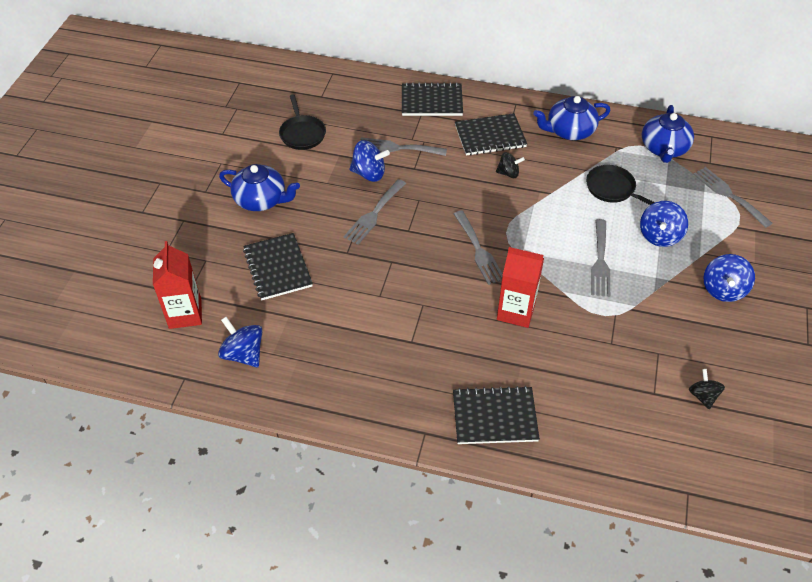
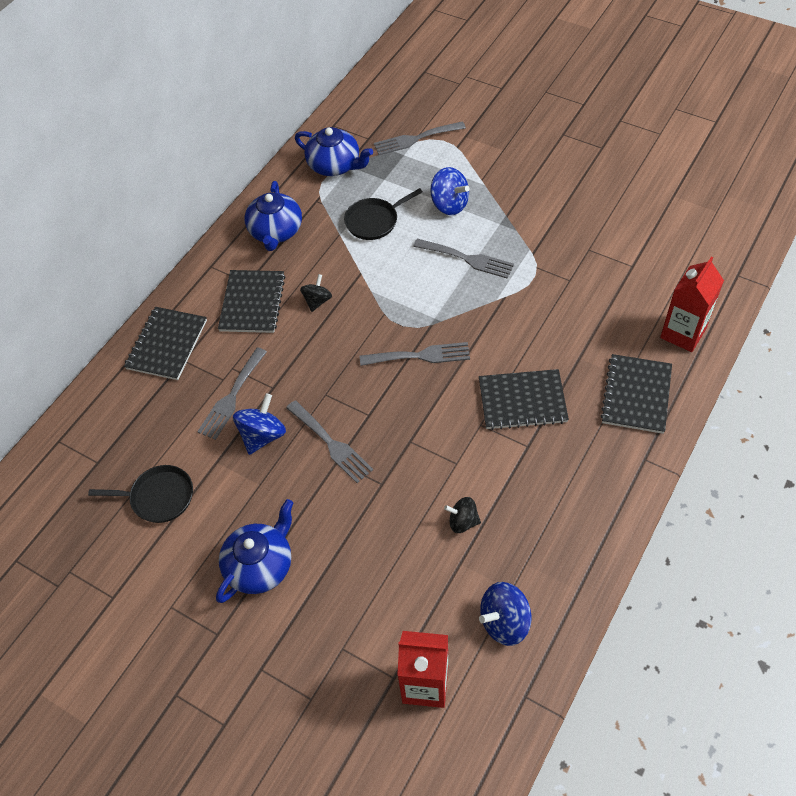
camera: 70 degrees left, 5 degrees up
black notebook [243,233,313,300] -> black notebook moved to [479,369,569,430]
red carton [497,247,544,328] -> red carton moved to [660,257,724,352]
black spinning top [689,369,725,409] -> black spinning top moved to [444,497,481,533]
blue spinning top [703,254,755,302] -> none

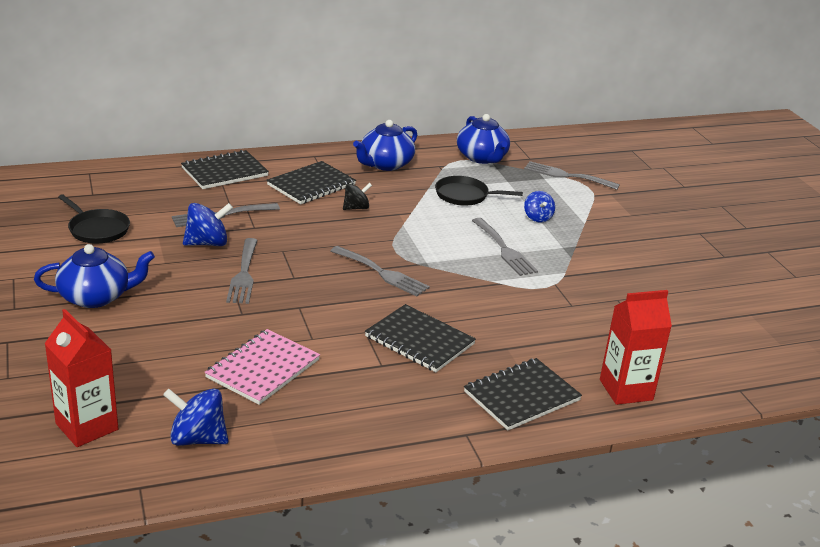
camera: 35 degrees right, 25 degrees down
blue spinning top [430,167,469,215] -> blue spinning top [524,191,555,223], size x0.65
black spinning top [444,497,481,533] -> pink notebook [204,329,320,405]

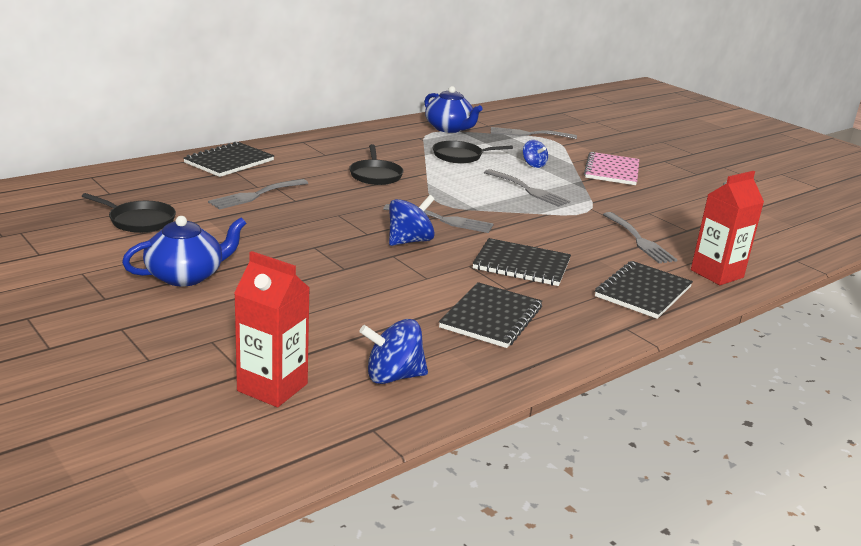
camera: 20 degrees left, 5 degrees down
blue spinning top [183,203,233,246] -> blue spinning top moved to [389,195,435,246]
pink notebook [204,329,320,405] -> pink notebook moved to [584,152,639,185]
grey fork [226,238,258,304] -> grey fork moved to [603,212,678,263]
black notebook [267,161,356,204] -> black notebook moved to [439,282,542,348]
black spinning top [343,183,372,210] -> black pan [349,144,404,185]
blue teapot [353,120,417,171] -> none

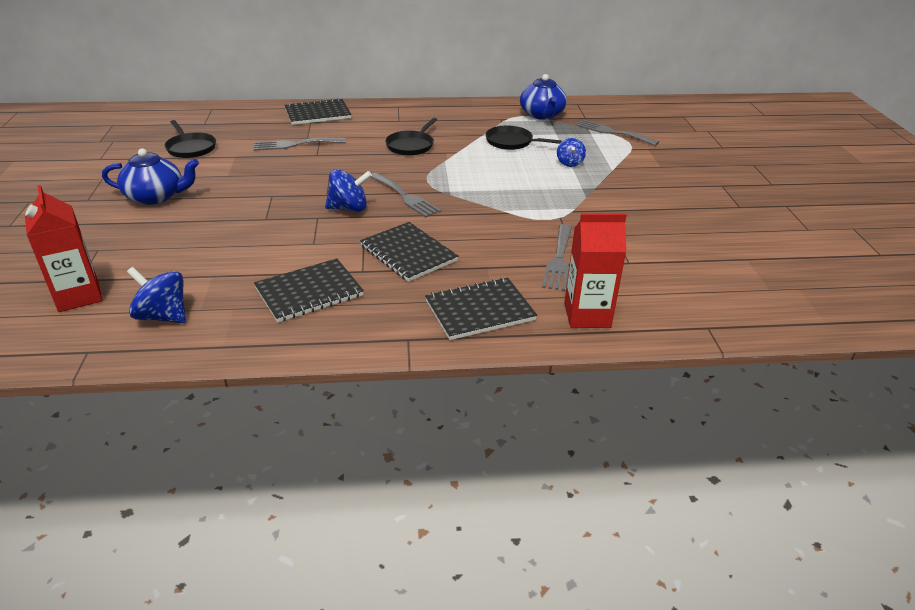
camera: 35 degrees right, 10 degrees up
grey fork [484,169,570,207] -> none
pink notebook [584,152,639,185] -> none

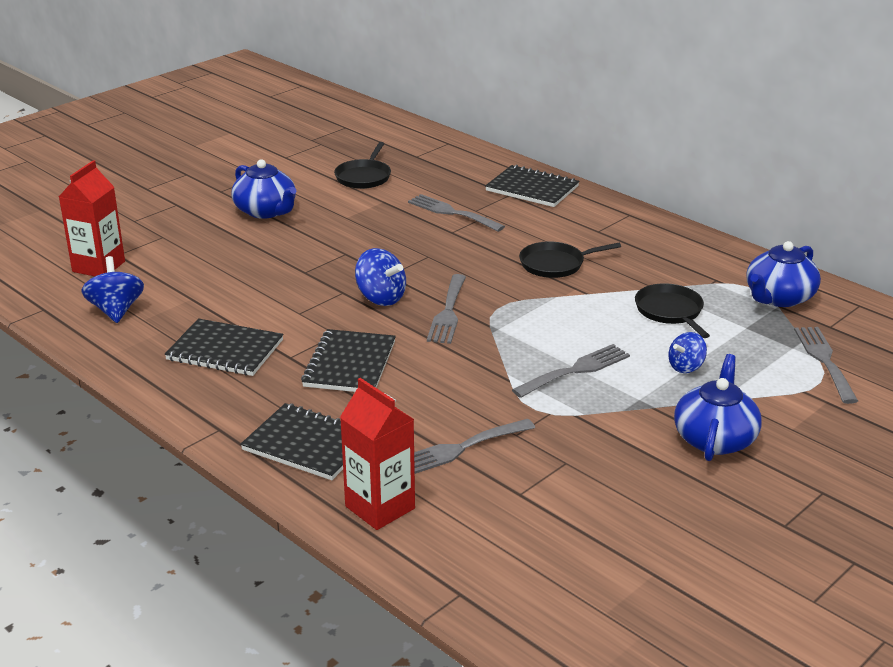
camera: 50 degrees right, 5 degrees down
none -> grey fork [512,344,630,398]
none -> blue teapot [674,354,762,461]

